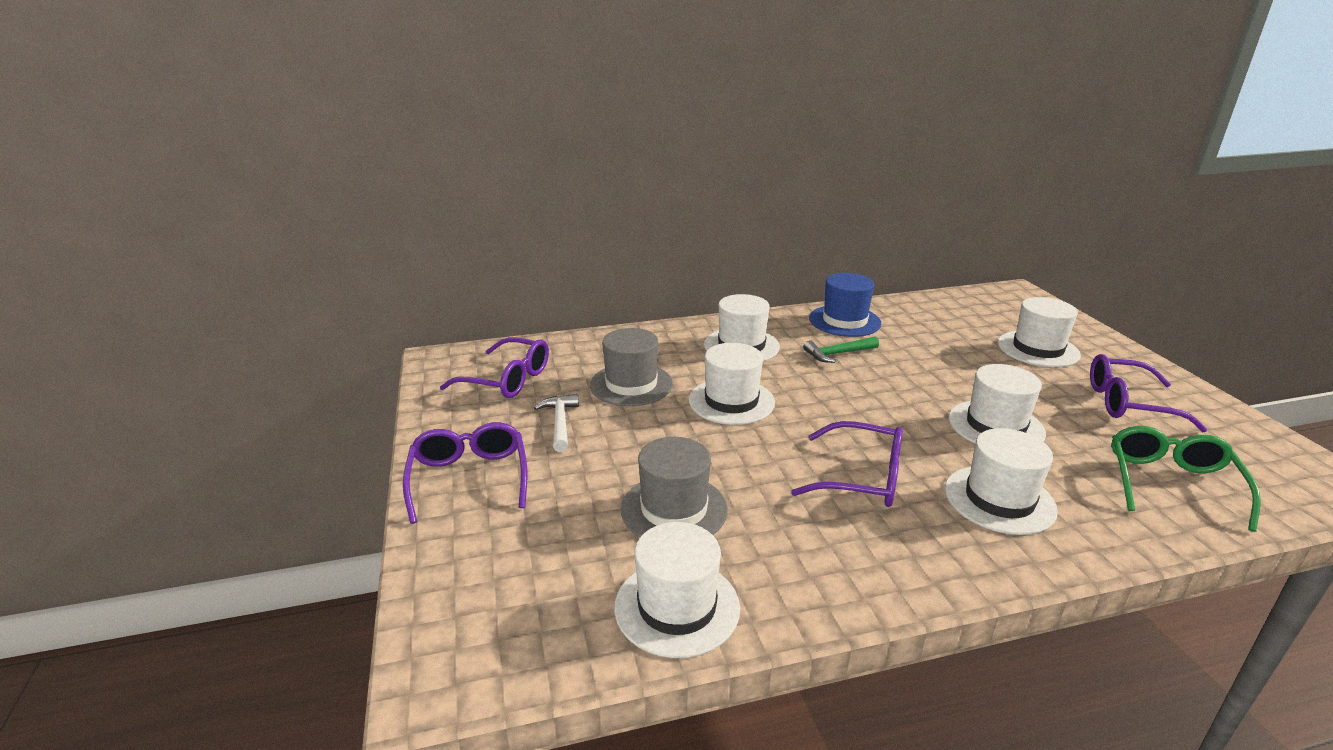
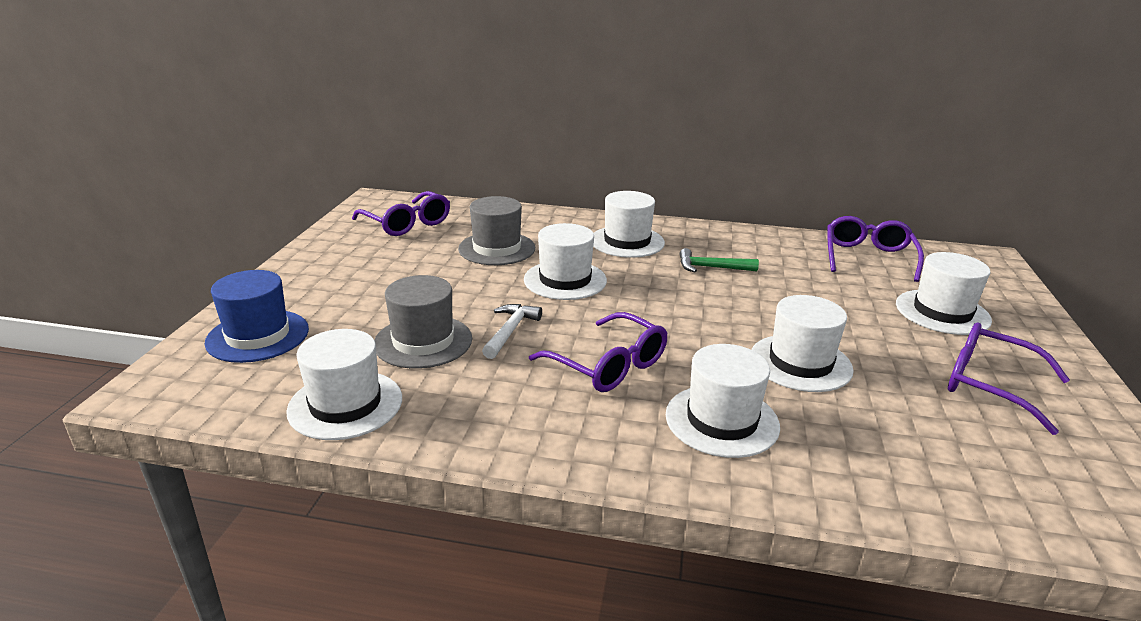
camera: 25 degrees right, 0 degrees up
purple glasses [403,422,527,524] -> purple glasses moved to [827,216,924,282]
white hammer [534,394,579,452] -> white hammer moved to [482,304,542,359]
blue hat [809,273,882,337] -> blue hat moved to [205,270,309,363]
green glasses [1111,426,1261,532] -> none

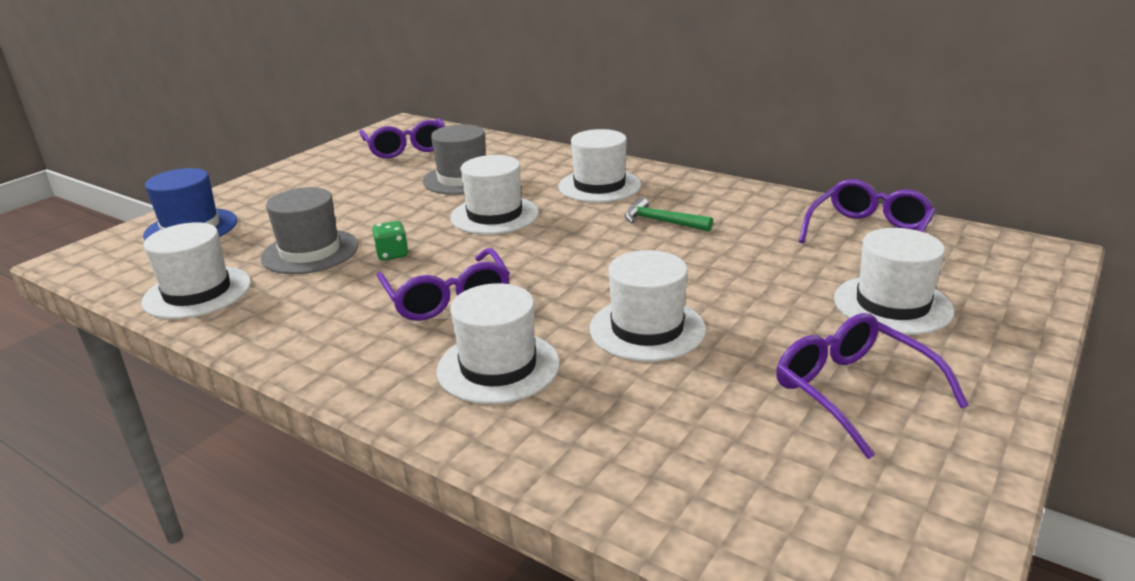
camera: 25 degrees right, 0 degrees up
white hammer [482,304,542,359] -> green dice [372,221,408,261]

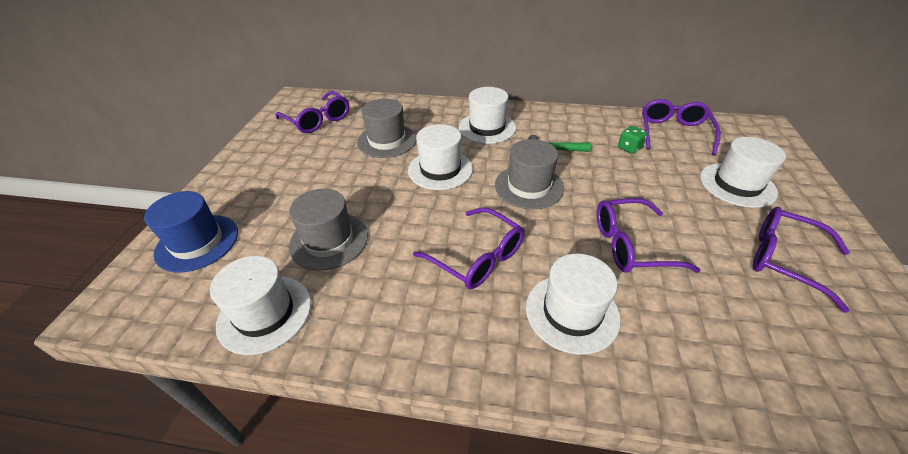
camera: 25 degrees left, 15 degrees up
green dice [372,221,408,261] -> green dice moved to [618,126,647,154]
white hat [590,250,706,362] -> purple glasses [597,198,701,273]
none -> grey hat [495,139,564,209]

